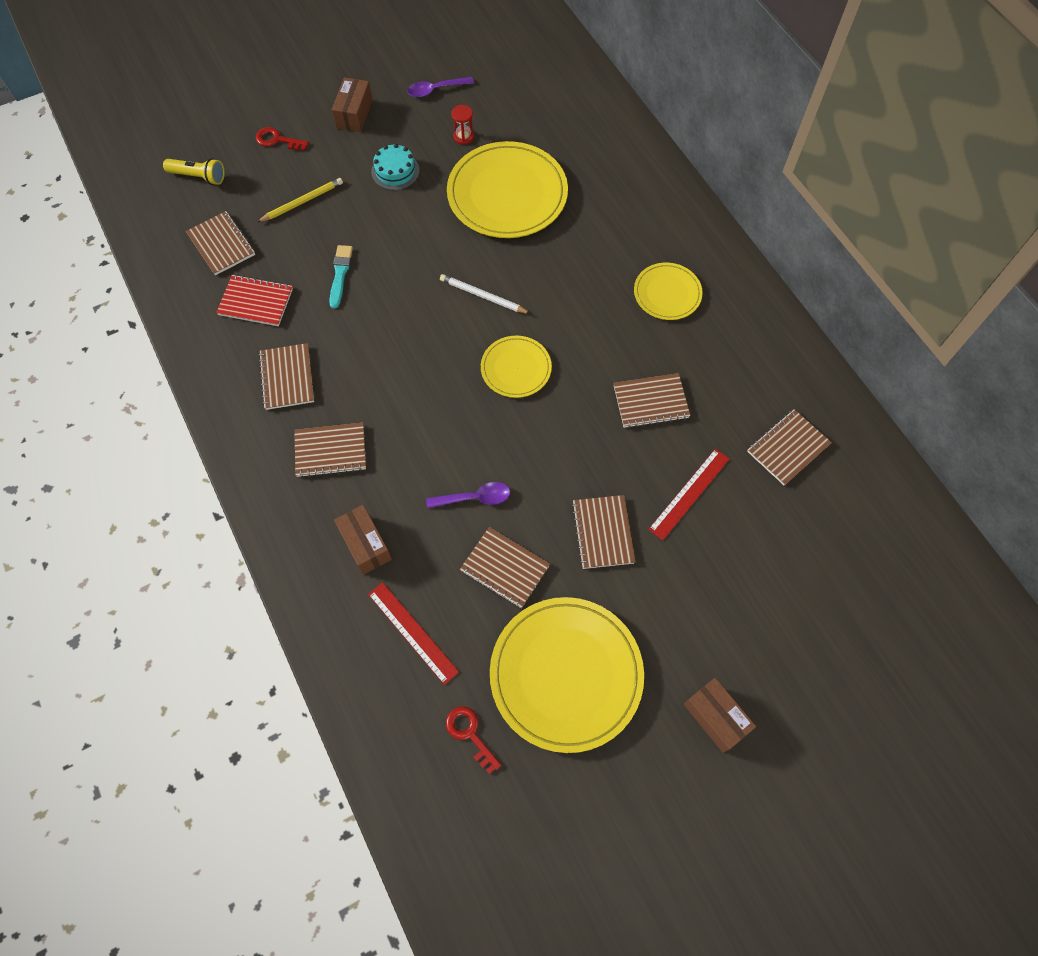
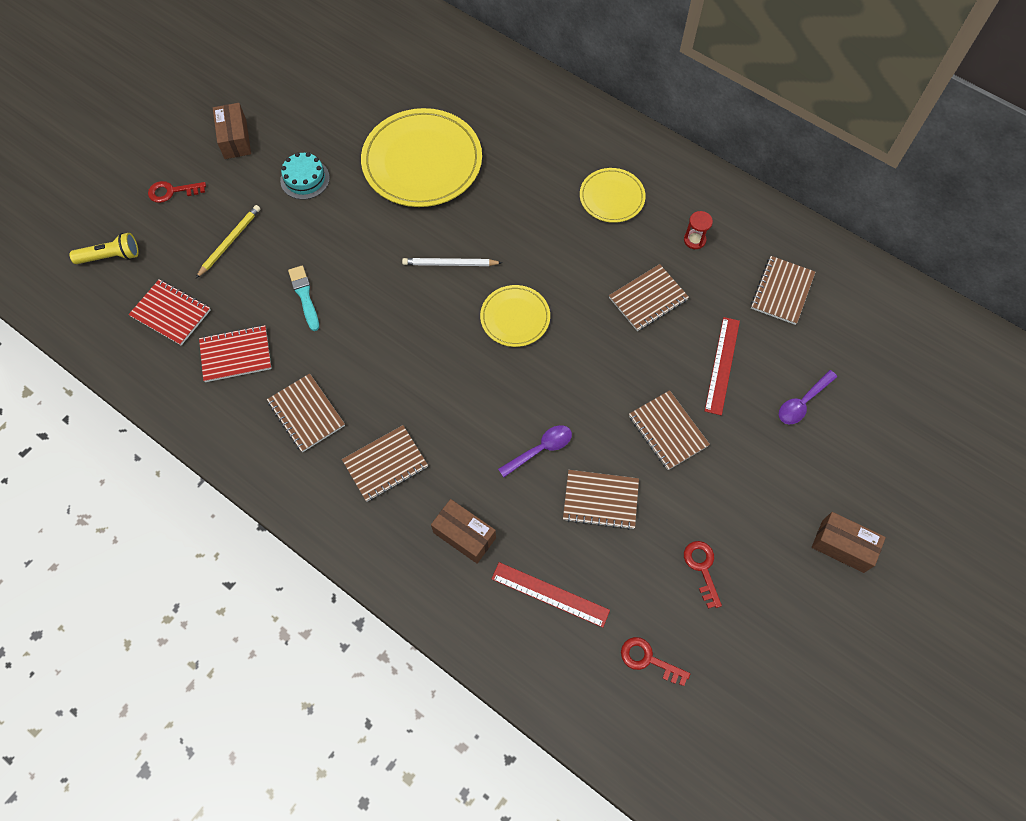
camera: 25 degrees left, 0 degrees up
brown notebook [186,211,255,275] -> red notebook [128,279,210,346]
purple spoon [407,77,474,97] -> purple spoon moved to [779,370,837,424]
red hourglass [451,105,474,145] -> red hourglass moved to [684,211,713,249]
yellow plate [490,597,644,753] -> red key [684,541,722,609]

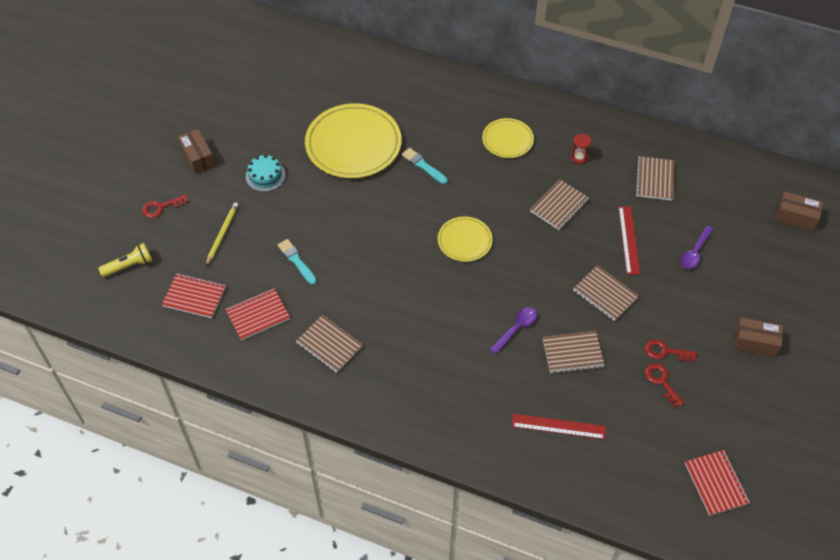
camera: 15 degrees left, 10 degrees down
brown notebook [342,425,428,502] -> none
white pencil [402,258,502,266] -> none
brown box [431,499,496,563] -> brown box moved to [775,192,823,231]
red key [621,637,690,686] -> red key moved to [645,339,697,362]
none -> turquoise brush [402,148,448,184]
none -> red notebook [685,450,750,516]

